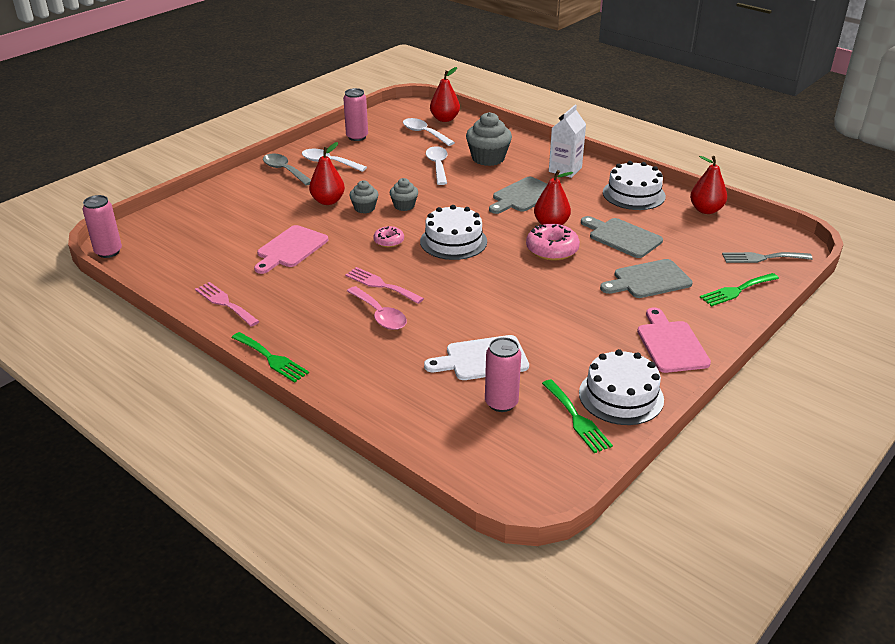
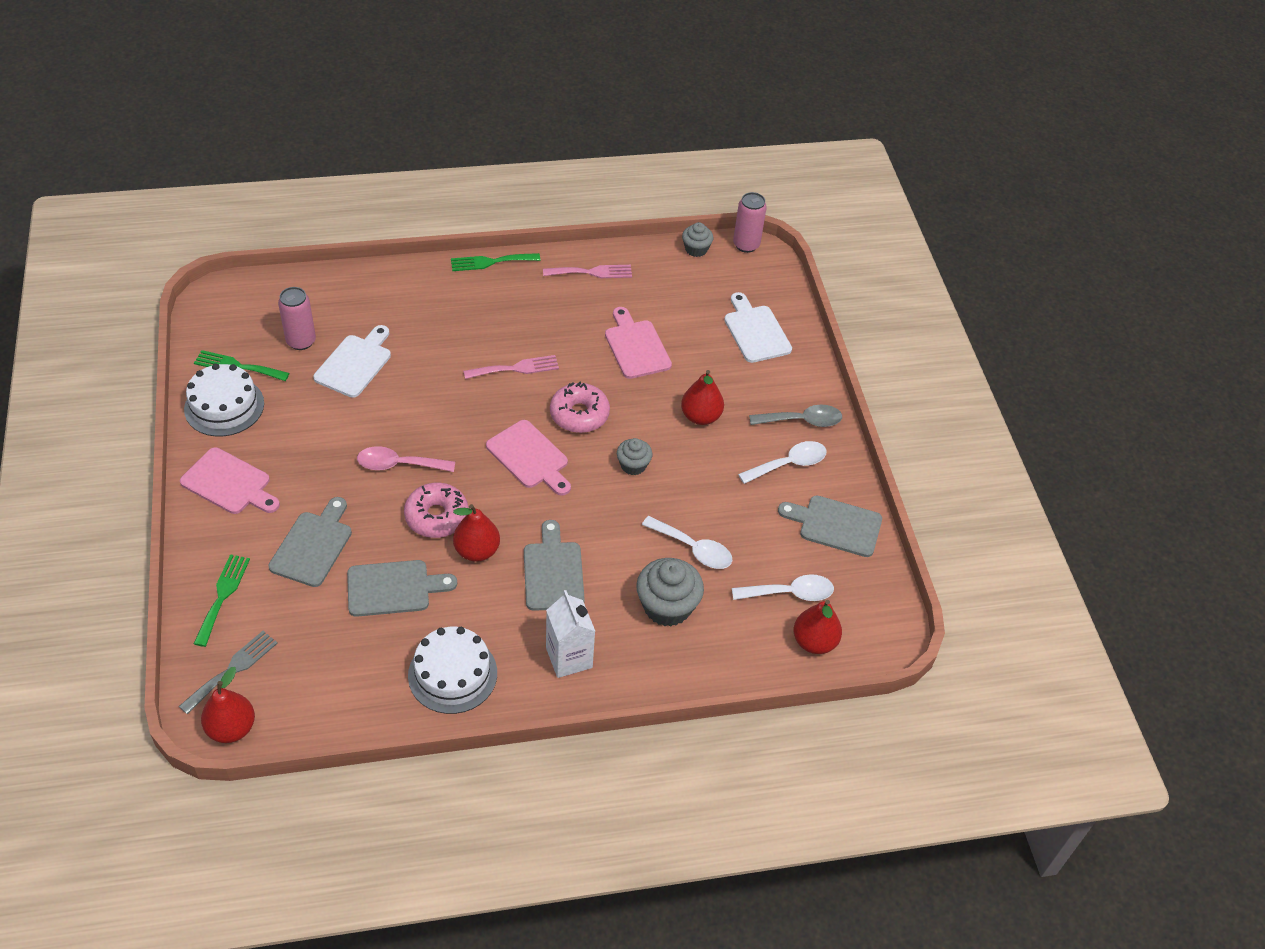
camera: 125 degrees right, 15 degrees up
pink can [343,88,368,141] -> grey cutting board [778,495,882,557]
pink spoon [347,286,407,330] -> pink spoon moved to [357,446,455,472]
grey cupcake [349,180,378,214] -> grey cupcake moved to [682,222,714,257]
pink donut [373,226,404,247] -> pink donut [550,381,610,433], size x1.70
white cake [420,205,487,260] -> pink cutting board [486,420,571,496]
red pear [690,156,727,214] -> red pear moved to [201,667,255,743]
none -> white cutting board [724,292,792,363]

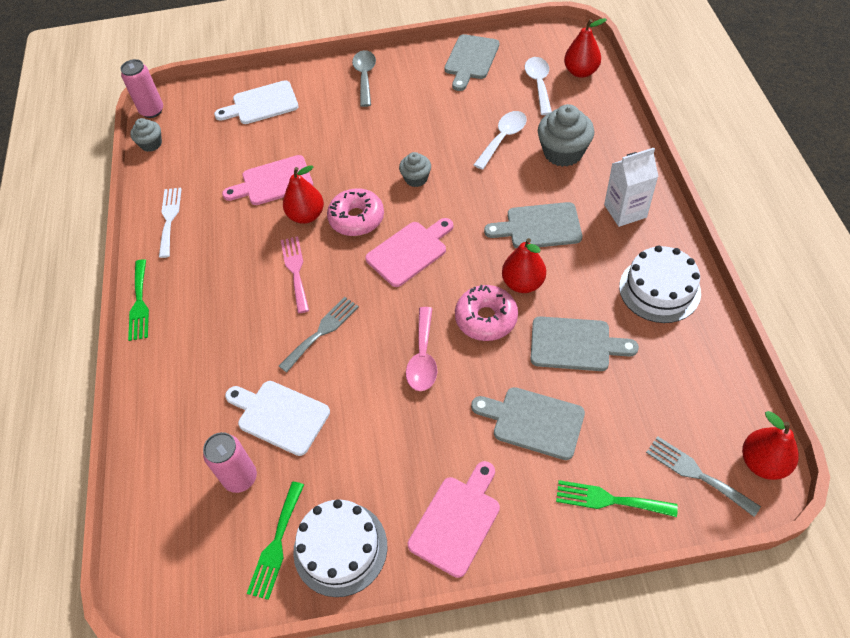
camera: 80 degrees left, 5 degrees up
grey cutting board [347,560,457,617] -> grey cutting board turned 105 degrees clockwise [531,316,639,371]
pink fork [543,265,632,278] -> white fork [159,188,182,258]
red pear [681,370,724,425] -> red pear moved to [283,165,324,224]
white spoon [738,441,827,484] -> none
none -> grey fork [279,297,359,372]

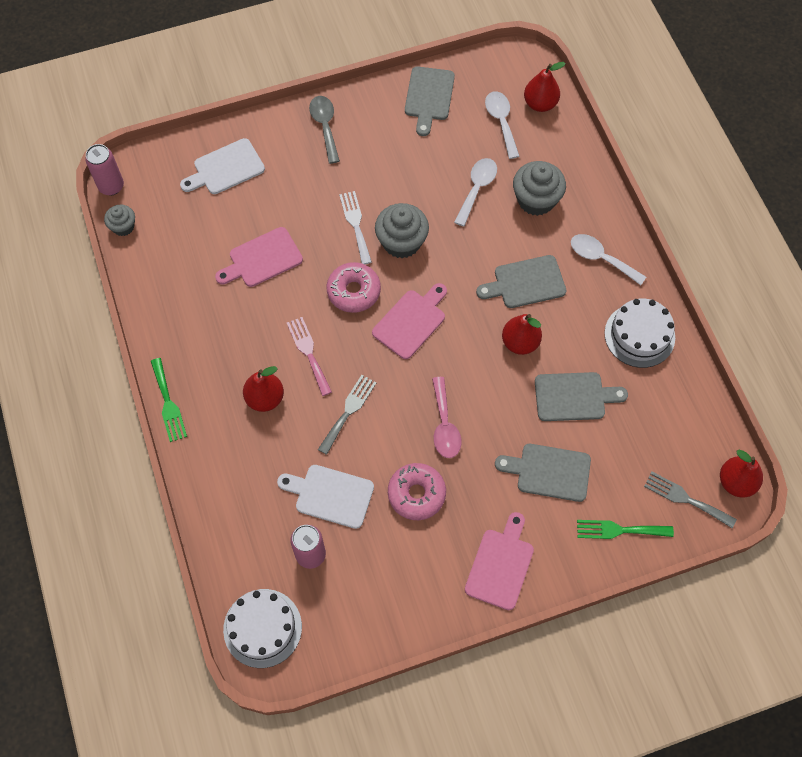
camera: 15 degrees left, 10 degrees up
white fork [159,188,182,258] -> white fork moved to [339,191,372,264]
green fork [247,482,304,600] -> none
red pear [283,165,324,224] -> red pear moved to [243,366,284,412]
white cake [293,499,387,597] -> white cake moved to [223,589,302,668]
grey cupcake [399,152,431,187] -> grey cupcake [375,203,429,259], size x1.73
pink donut [455,285,518,341] -> pink donut moved to [388,463,446,520]
white carton [604,148,659,227] -> white spoon [571,234,646,285]

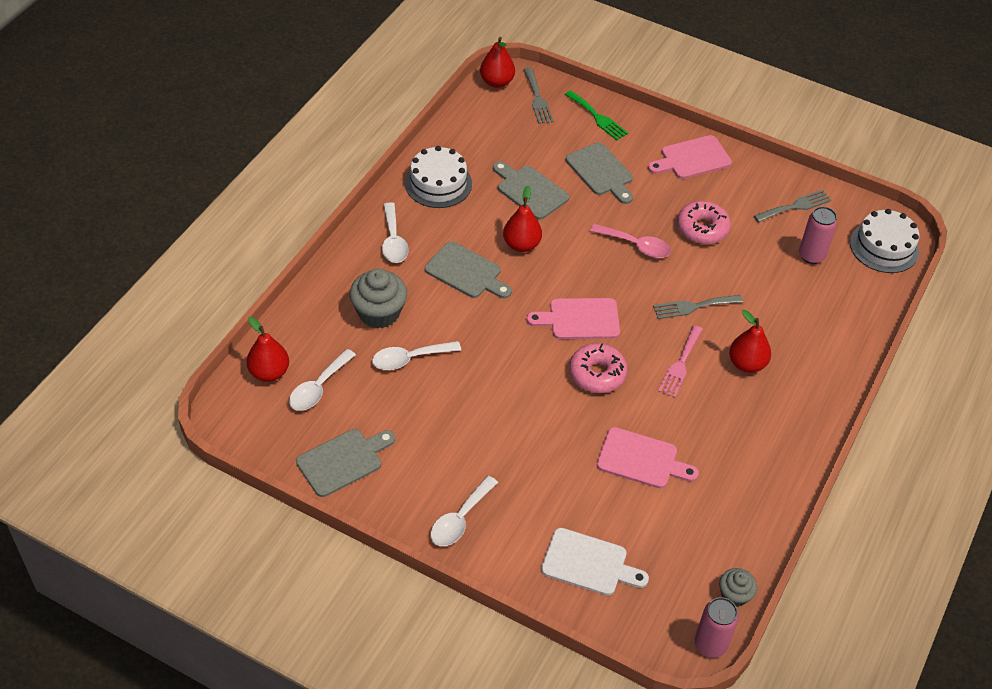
camera: 135 degrees left, 15 degrees down
green fork [151,358,187,442] -> none
white cutting board [277,465,374,529] -> none
grey spoon [309,96,340,164] -> white spoon [431,476,498,546]
white fork [339,191,372,264] -> none
grey cupcake [375,203,429,259] -> none
pink spoon [432,377,462,458] -> pink spoon turned 75 degrees clockwise [590,224,671,258]
none -> grey fork [754,190,832,222]

